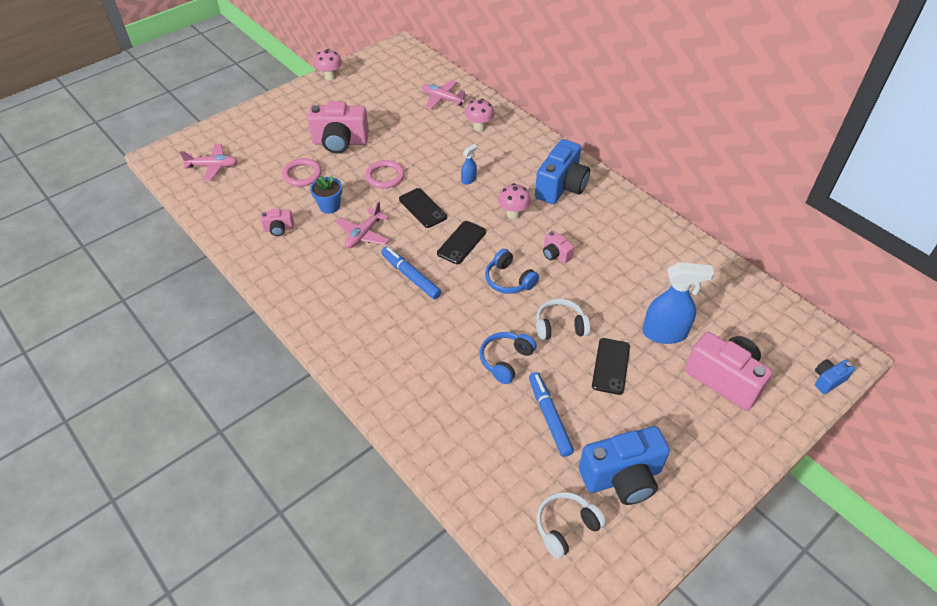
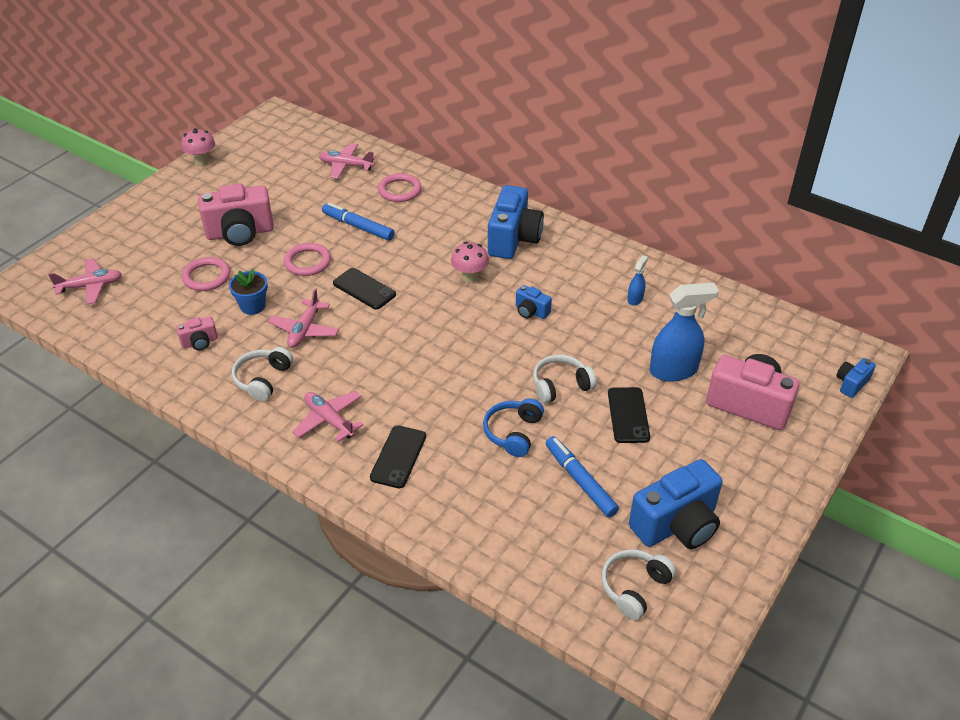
camera: 15 degrees left, 5 degrees down
blue marker [381,247,441,299] -> blue marker moved to [322,203,395,241]
black phone [437,221,486,264] -> black phone moved to [370,425,426,488]
blue spray bottle [461,144,477,185] -> blue spray bottle moved to [627,255,648,306]
pink mushroom [465,99,494,132] -> pink ring [378,173,422,202]
blue headphones [485,249,539,294] -> none
pink camera [543,230,574,263] -> blue camera [516,285,552,319]
none -> white headphones [232,347,293,402]
none -> pink plane [293,391,364,442]

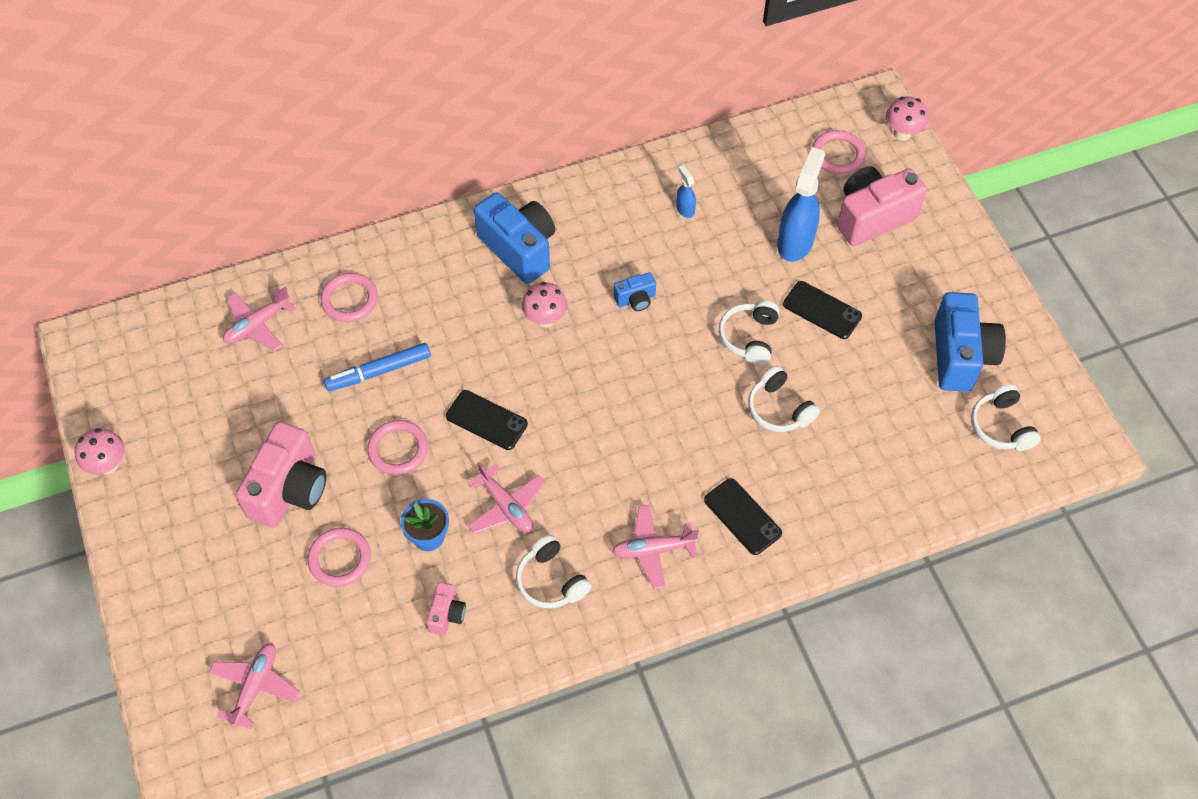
camera: 55 degrees left, 15 degrees up
black phone [333,268,396,309] -> black phone turned 45 degrees clockwise [446,390,528,450]
blue headphones [483,398,544,457] -> white headphones [748,366,820,432]
blue marker [546,436,619,517] -> none
blue camera [836,358,876,398] -> pink mushroom [886,96,928,141]
none -> pink ring [812,130,866,174]

